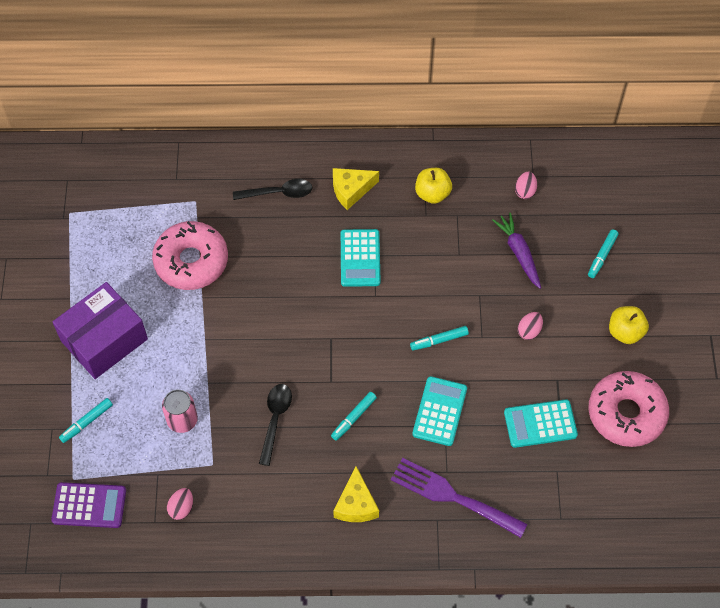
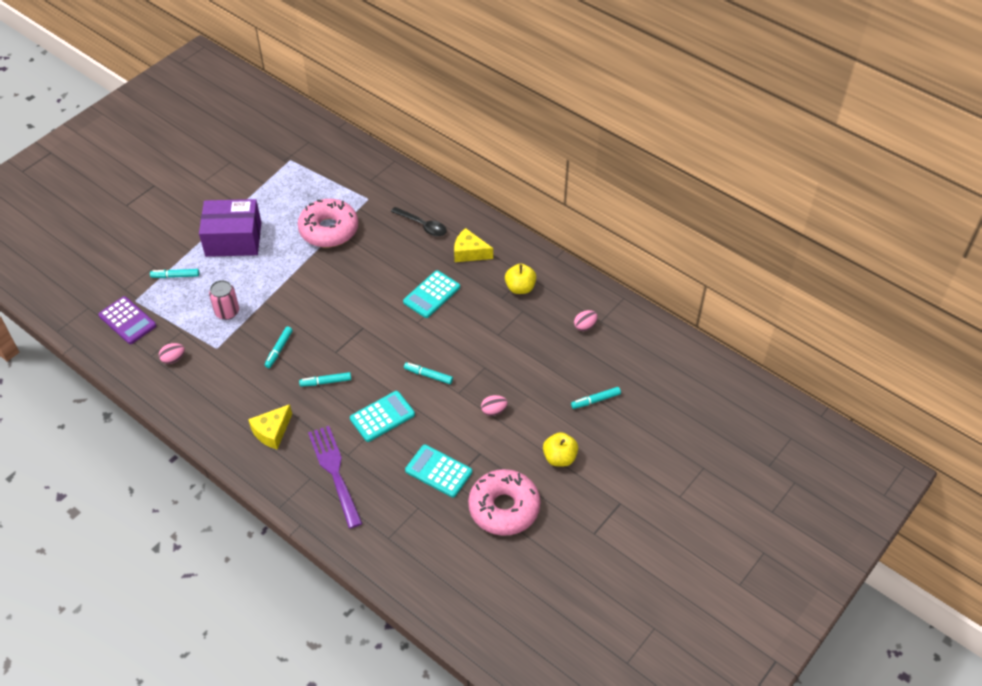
camera: 40 degrees right, 10 degrees down
black spoon [259,384,292,466] -> turquoise marker [265,327,293,368]
purple carrot [492,213,541,289] -> none

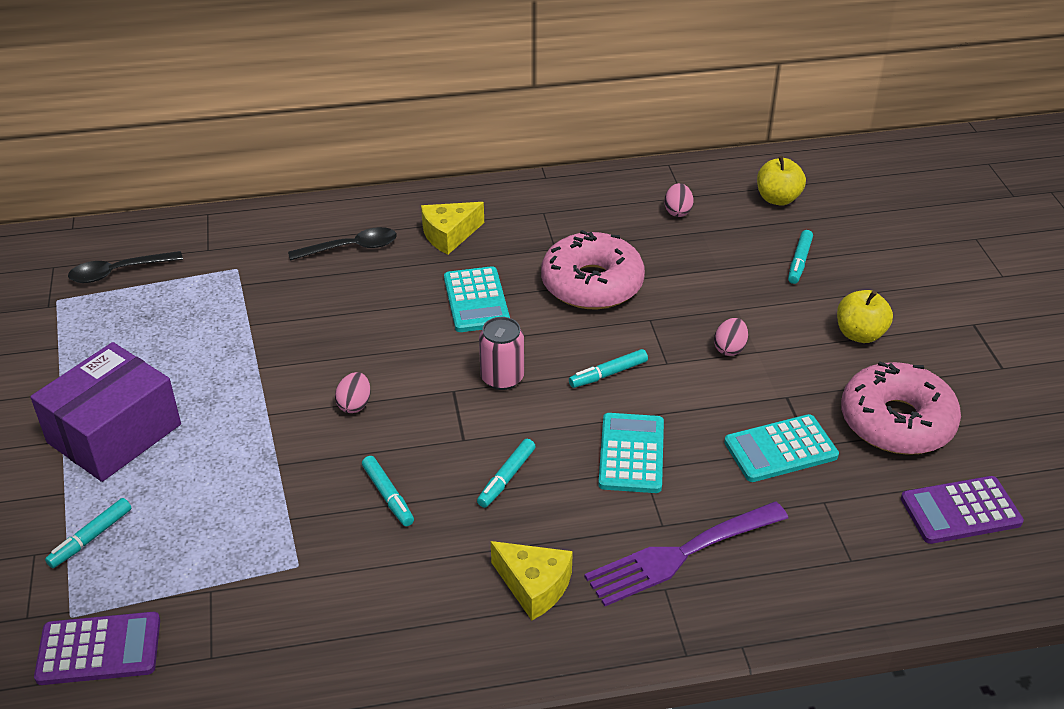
camera: 50 degrees left, 10 degrees down
pink egg [159,343,185,364] -> pink egg moved to [335,372,371,413]
pink can [209,280,239,320] -> pink can moved to [479,317,524,390]
yellow cheese [248,404,292,449] -> yellow cheese turned 45 degrees counterclockwise [491,541,573,620]
pink donut [298,199,358,247] -> pink donut moved to [541,230,645,309]
purple fork [308,426,363,528] -> purple fork turned 45 degrees counterclockwise [584,501,788,606]
yellow apple [505,264,536,294] -> yellow apple moved to [757,156,806,206]
none -> black spoon [68,251,183,283]
none -> purple calculator [901,476,1024,544]

